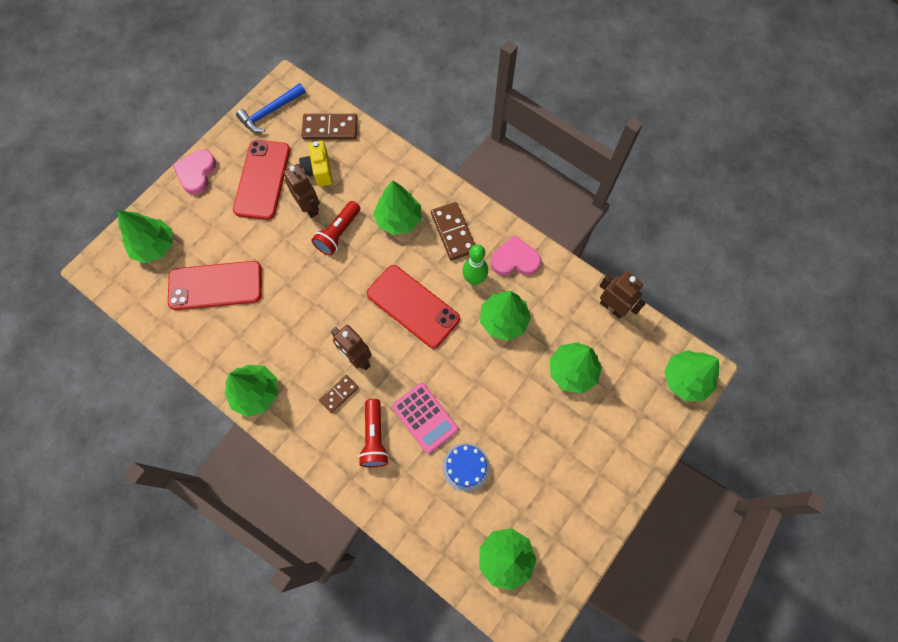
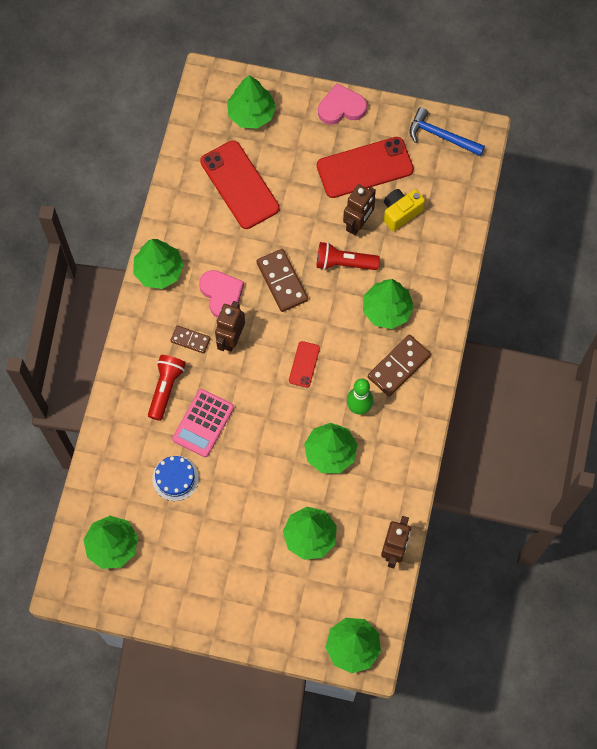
camera: 65 degrees right, 0 degrees up
brown domino [302,114,358,140] -> brown domino moved to [256,249,308,312]
red flashlight [358,399,389,467] -> red flashlight turned 135 degrees clockwise [148,355,186,421]
red phone [367,265,460,348] -> red phone [289,341,320,388], size x0.48
pink heart [490,235,541,276] -> pink heart moved to [199,270,244,318]

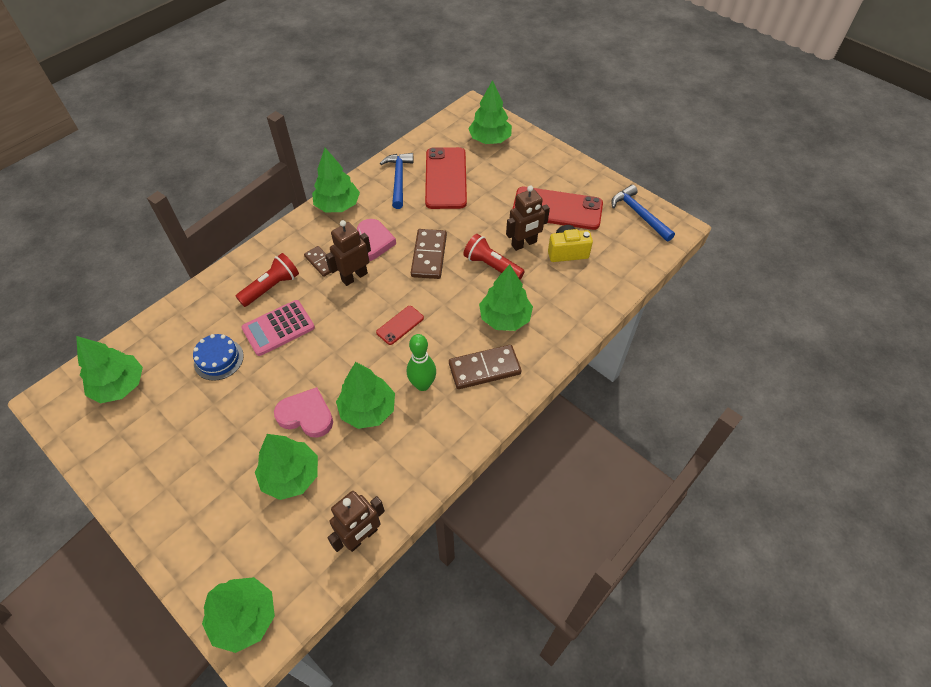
camera: 30 degrees right, 15 degrees down
pink heart [318,83,367,125] -> pink heart moved to [274,387,333,438]
none -> blue hammer [380,153,414,209]

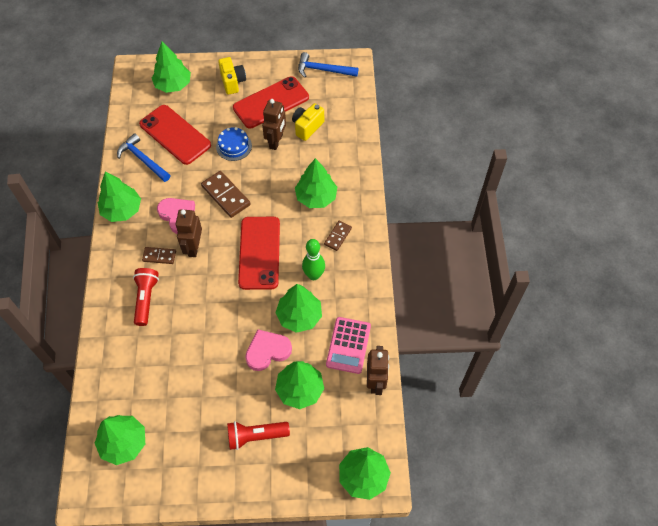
camera: 45 degrees left, 5 degrees up
blue cake [193,334,244,381] -> blue cake moved to [216,127,252,161]
pink calculator [241,300,315,356] -> pink calculator moved to [326,317,371,374]
red phone [376,306,424,345] -> red phone [238,217,280,290], size x2.09
brown domino [449,345,521,389] -> brown domino [324,221,352,251], size x0.60
red flashlight [463,234,525,280] -> red flashlight moved to [227,421,290,450]
none -> yellow camera [218,57,246,95]

